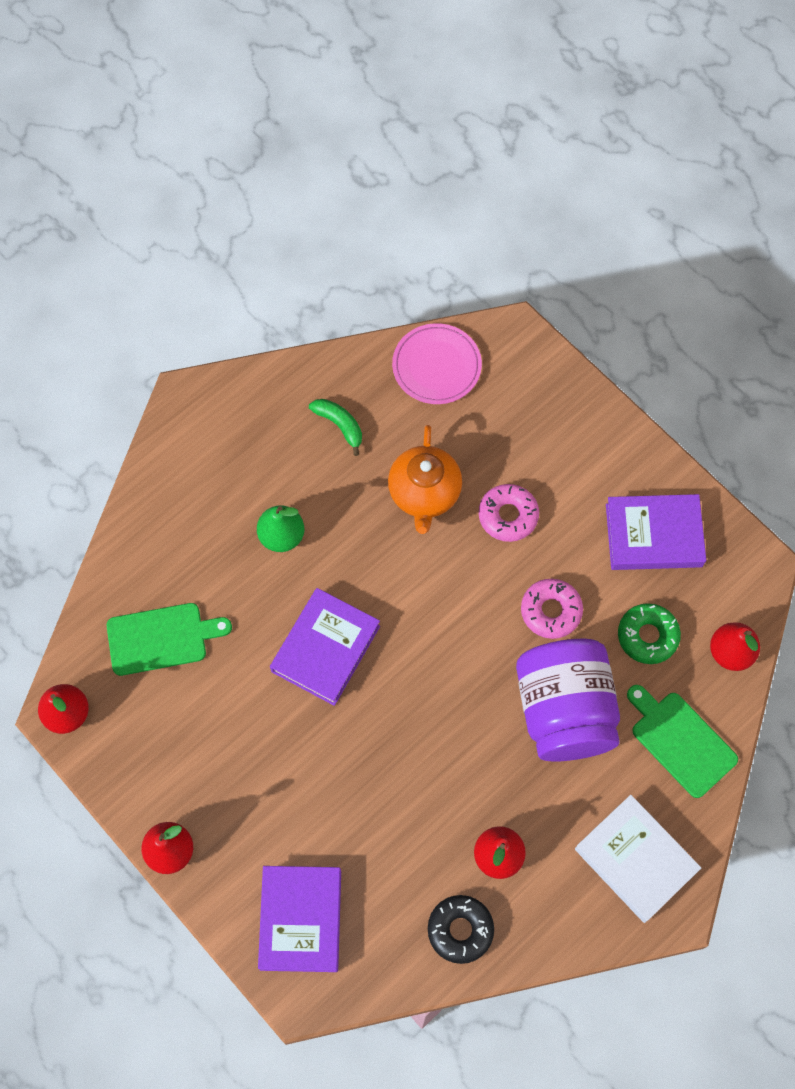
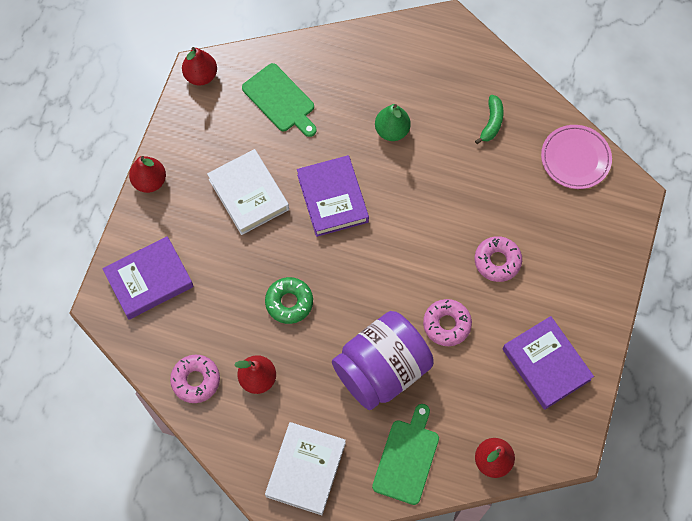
camera: 60 degrees right, 0 degrees up
purple book [270,588,380,706] -> purple book turned 75 degrees clockwise [297,155,369,237]
orange teapot [388,425,462,534] -> none
black donut [428,895,494,964] -> pink donut [170,355,220,403]
green donut [618,603,681,664] -> green donut moved to [265,277,313,324]
none -> white book [207,149,289,235]

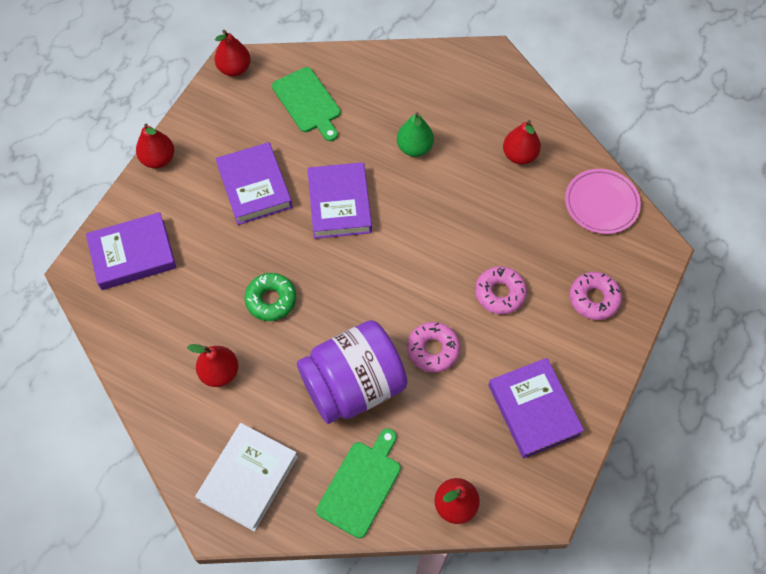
camera: 10 degrees right, 5 degrees down
pink donut [170,355,220,403] -> pink donut moved to [570,272,622,320]
white book [207,149,289,235] -> purple book [215,142,293,225]
green banana [475,95,503,144] -> red pear [503,120,541,164]

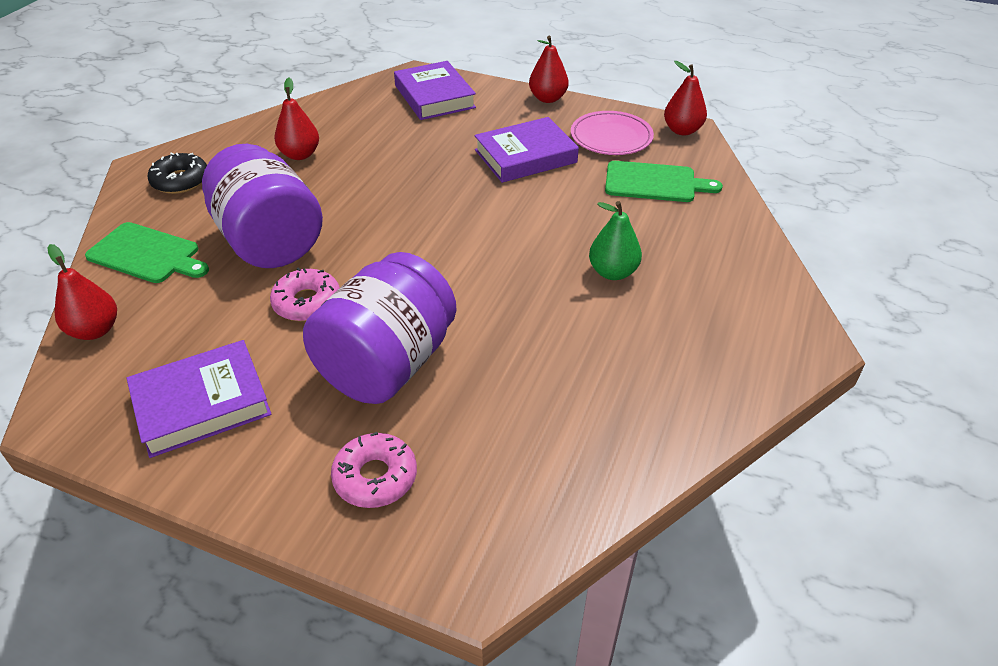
camera: 85 degrees right, 20 degrees down
white book [195,423,298,532] -> black donut [148,152,207,194]
green donut [245,273,296,321] -> none
green cutting board [272,67,341,141] -> green cutting board turned 135 degrees counterclockwise [605,161,723,202]
purple book [307,162,372,239] -> none
pink donut [475,266,527,314] -> purple jar [303,252,457,404]
red pear [503,120,541,164] -> none
pink plate [565,169,641,234] -> pink plate moved to [571,111,654,155]

